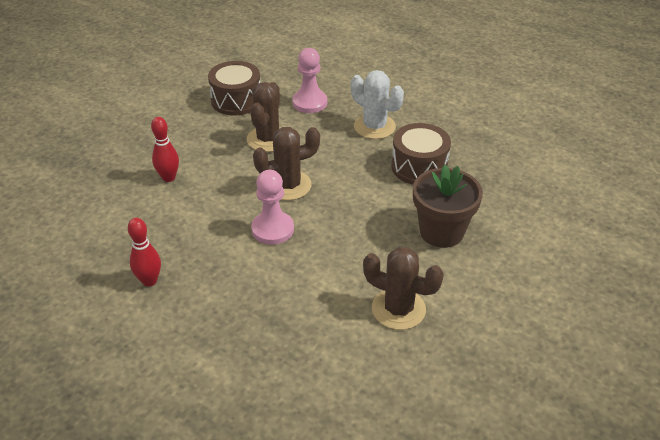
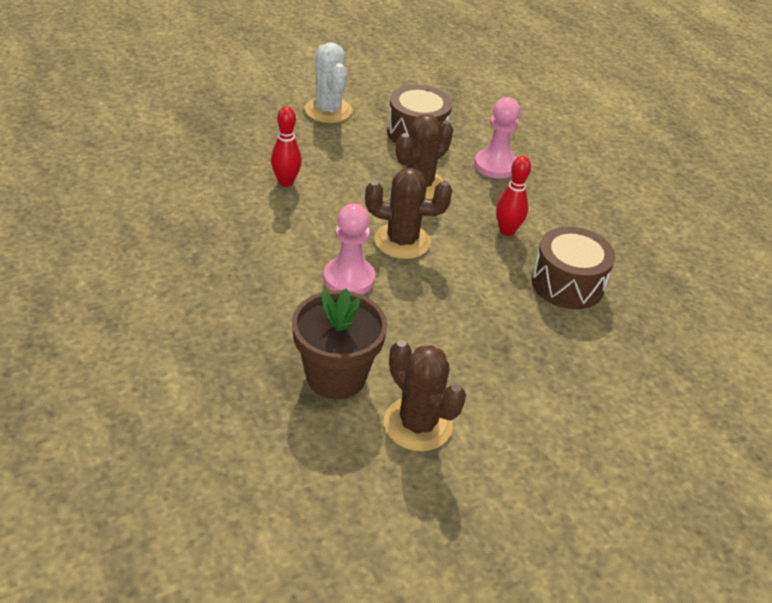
camera: 25 degrees right, 0 degrees up
red bowling pin [128,218,161,287] -> red bowling pin moved to [496,156,531,236]
white cactus [351,70,404,139] -> white cactus moved to [305,42,352,123]
brown flower pot [413,165,483,248] -> brown flower pot moved to [292,288,387,399]

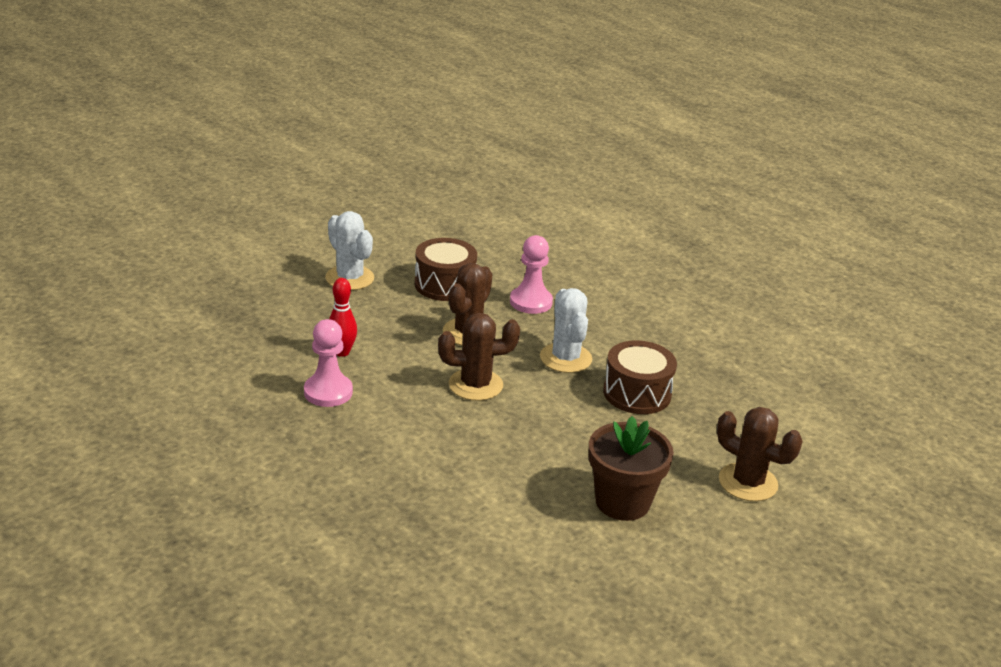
camera: 15 degrees left, 10 degrees down
brown flower pot [292,288,387,399] -> brown flower pot moved to [588,416,674,521]
pink pawn [324,204,376,295] -> pink pawn moved to [304,319,353,407]
brown cactus [384,340,466,452] -> brown cactus moved to [717,407,803,501]
red bowling pin [496,156,531,236] -> white cactus [540,288,592,373]

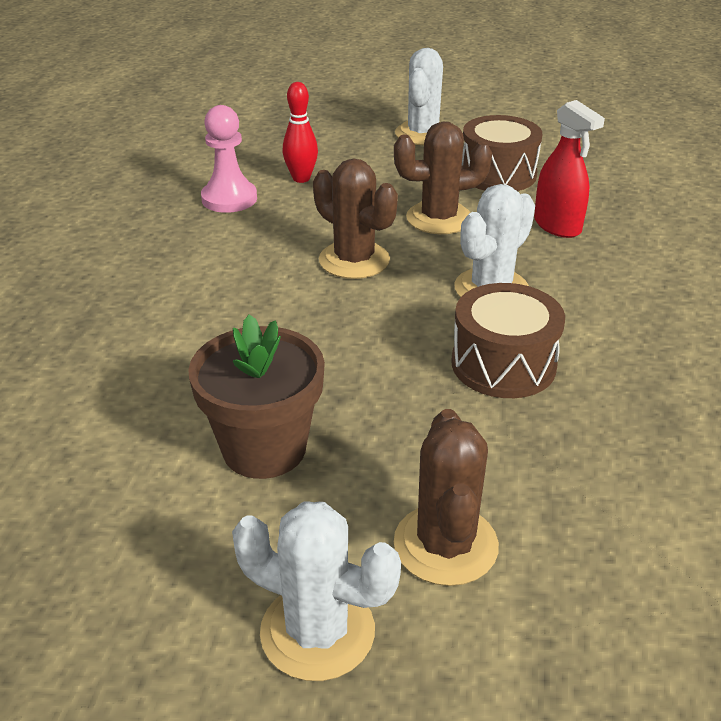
camera: 55 degrees right, 5 degrees up
pink pawn [510,235,553,314] -> red spray bottle [534,100,605,238]
none -> white cactus [232,501,401,681]

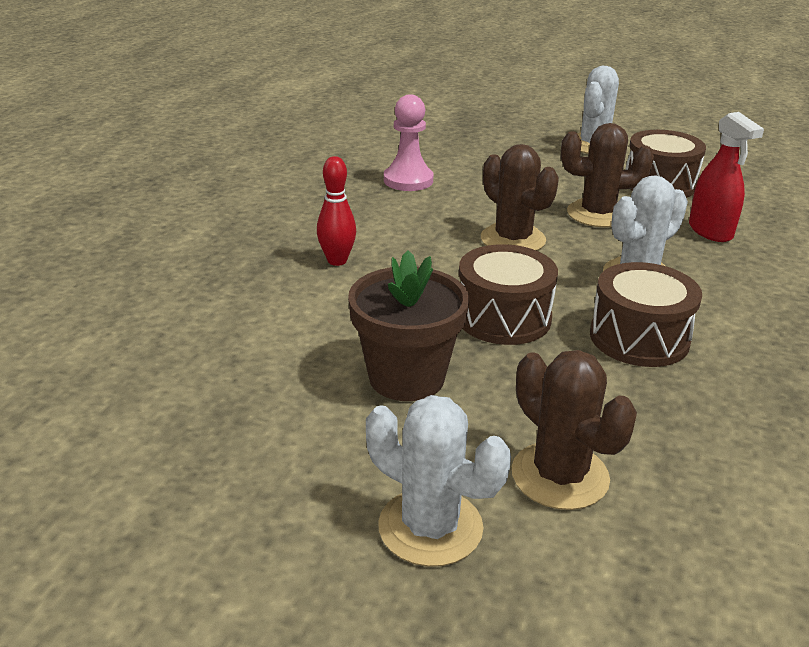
camera: 10 degrees right, 5 degrees down
red bowling pin [283,82,318,183] -> red bowling pin moved to [317,156,356,266]
brown cactus [394,409,499,586] -> brown cactus turned 45 degrees counterclockwise [512,350,637,510]
none -> brown drum [459,244,558,345]

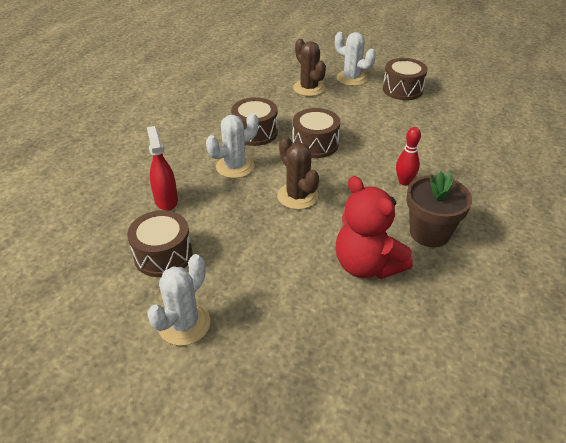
camera: 175 degrees left, 10 degrees up
brown flower pot [348,250,470,401] -> brown flower pot moved to [407,172,472,247]
pink pawn [384,94,433,191] -> red teddy bear [336,176,413,279]
brown cactus [561,123,654,227] -> none
none -> brown drum [383,58,428,100]

